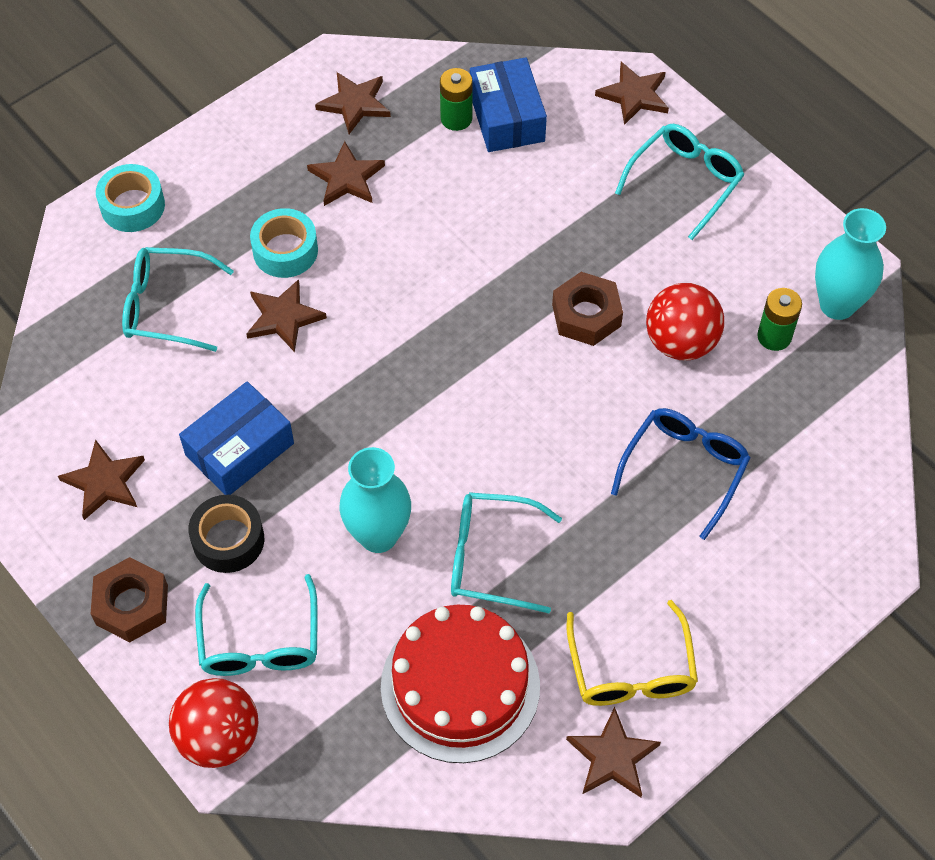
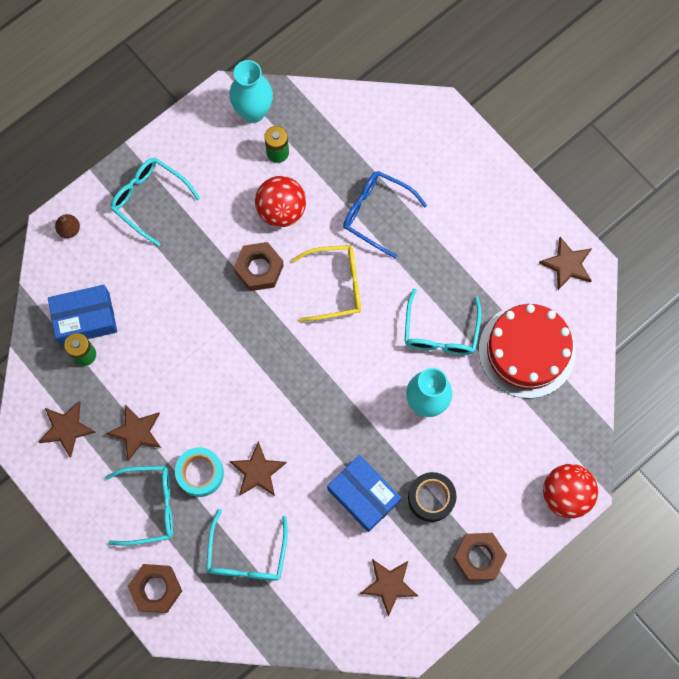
camera: 90 degrees left, 15 degrees up
turquoise tape [96,164,165,232] -> brown nut [128,564,182,613]
turquoise glasses [195,574,318,676] -> turquoise glasses moved to [105,466,173,546]
yellow glasses [567,600,698,706] -> yellow glasses moved to [292,245,361,322]
brown star [595,62,669,125] -> brown pear [55,214,80,238]

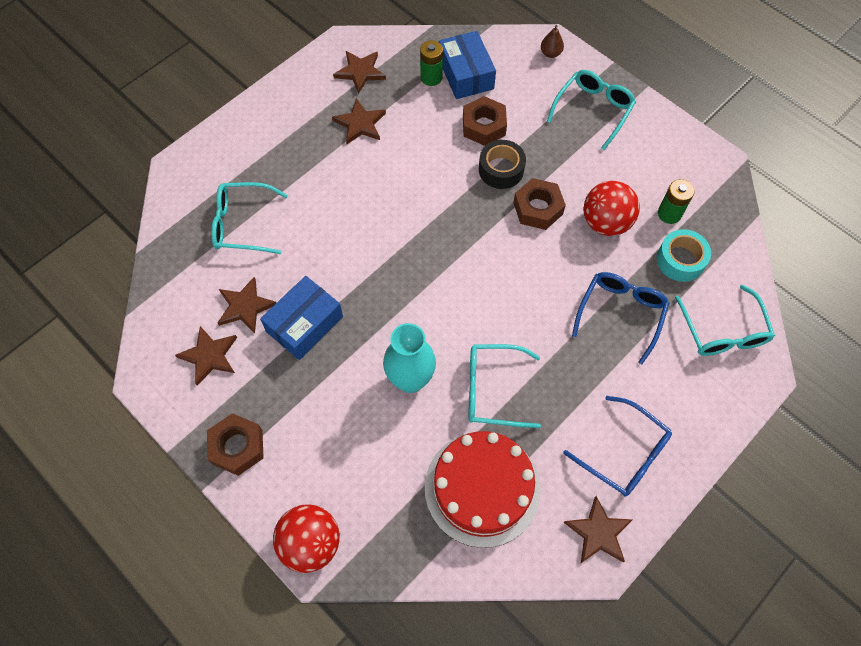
camera: 85 degrees right, 10 degrees down
turquoise glasses [105,466,173,546] -> turquoise glasses moved to [675,285,775,356]
brown nut [128,564,182,613] -> brown nut moved to [463,96,507,146]
turquoise tape [175,447,224,497] -> turquoise tape moved to [657,229,711,282]
turquoise vase [229,60,273,123] -> none
brown star [229,441,287,496] -> brown star moved to [218,277,276,334]
yellow glasses [292,245,361,322] -> none
black tape [408,472,457,522] -> black tape moved to [479,140,526,189]
none -> blue glasses [563,396,672,497]

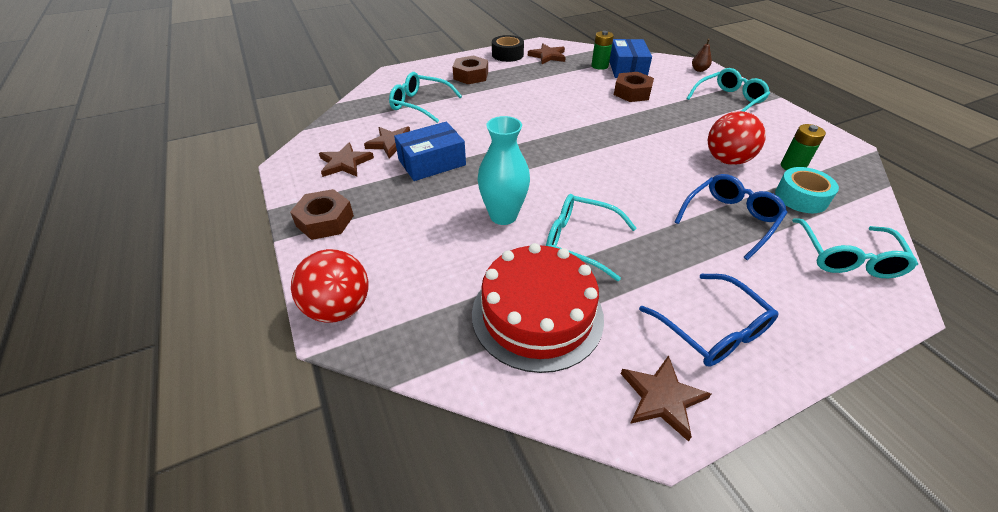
camera: 20 degrees right, 20 degrees down
brown star [332,98,386,144] -> none
black tape [479,140,526,189] -> black tape moved to [492,35,524,62]
brown nut [513,178,566,230] -> brown nut moved to [453,56,488,84]

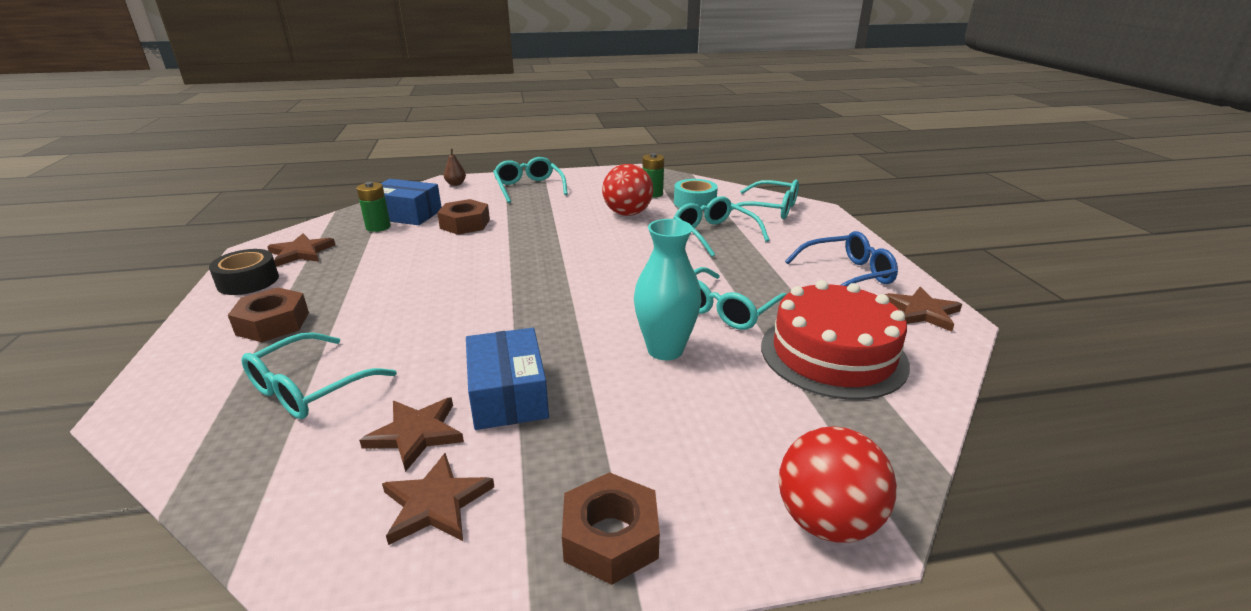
camera: 75 degrees left, 15 degrees down
blue glasses [675,174,787,260] -> turquoise glasses [673,196,769,257]

